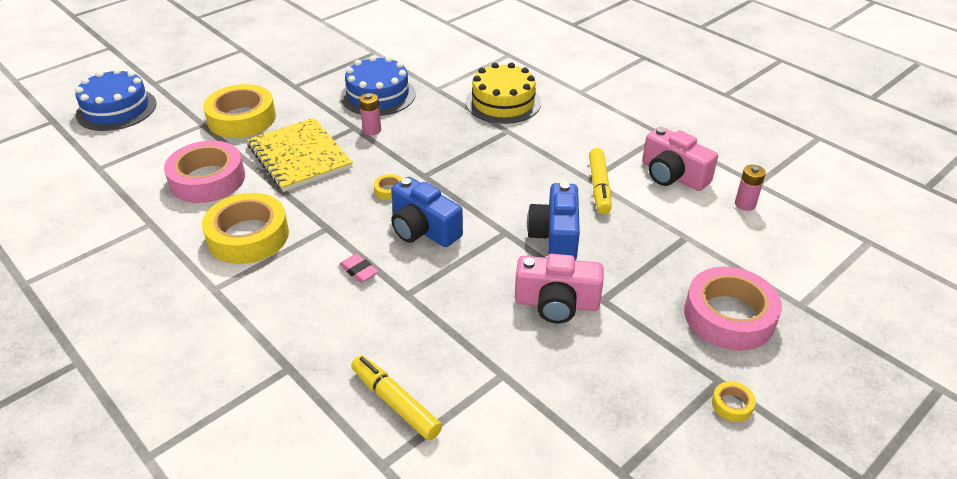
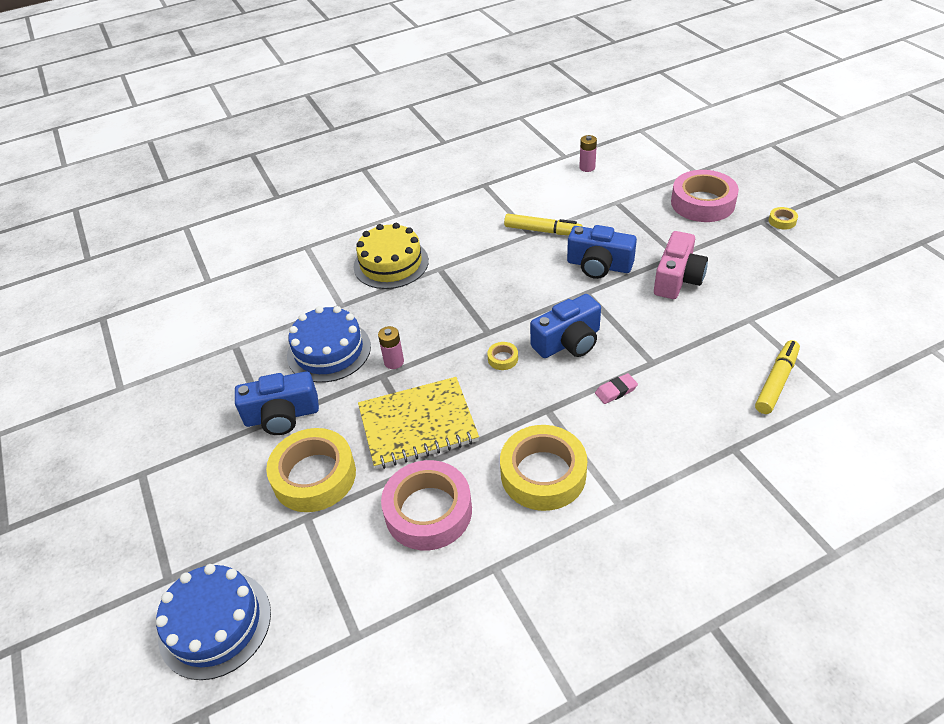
camera: 70 degrees left, 5 degrees up
yellow marker [351,355,442,441] -> yellow marker turned 150 degrees clockwise [755,340,800,414]
pink camera [642,127,718,191] -> none
none -> blue camera [235,371,319,435]

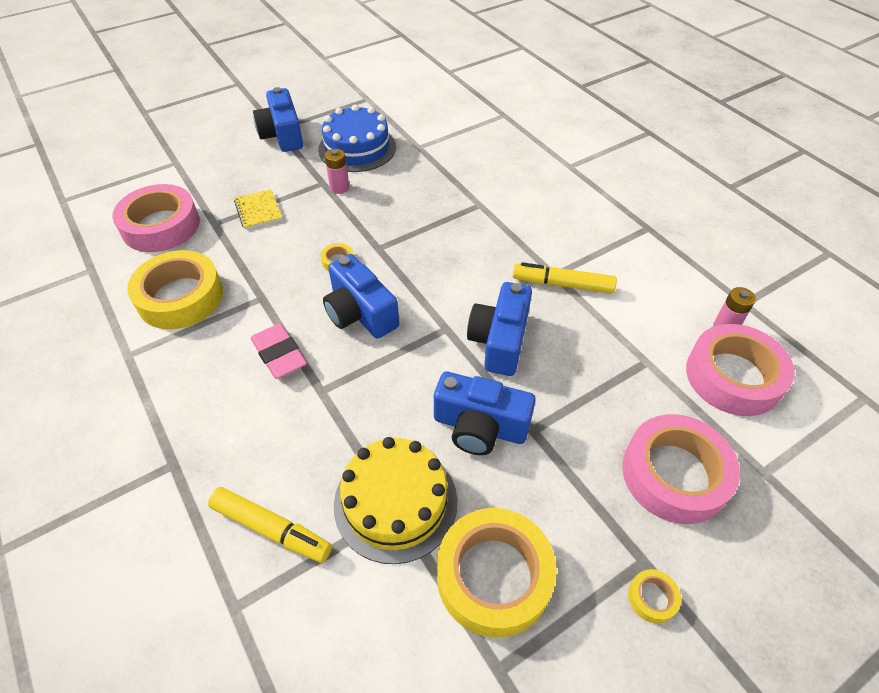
camera: 80 degrees right, 5 degrees up
blue cake [156,564,271,680] -> none
yellow tape [266,428,356,512] -> yellow tape moved to [437,508,557,638]
yellow cake [353,223,429,289] -> yellow cake moved to [334,437,457,564]
yellow notebook [358,377,479,469] -> yellow notebook [234,189,282,229], size x0.49
yellow marker [504,214,583,235] -> yellow marker turned 90 degrees clockwise [513,262,617,294]
pink eraser [595,373,638,404] -> pink eraser [251,323,307,379], size x1.57
pink camera [654,231,708,299] -> blue camera [434,372,536,455]
none -> pink tape [686,324,795,416]

